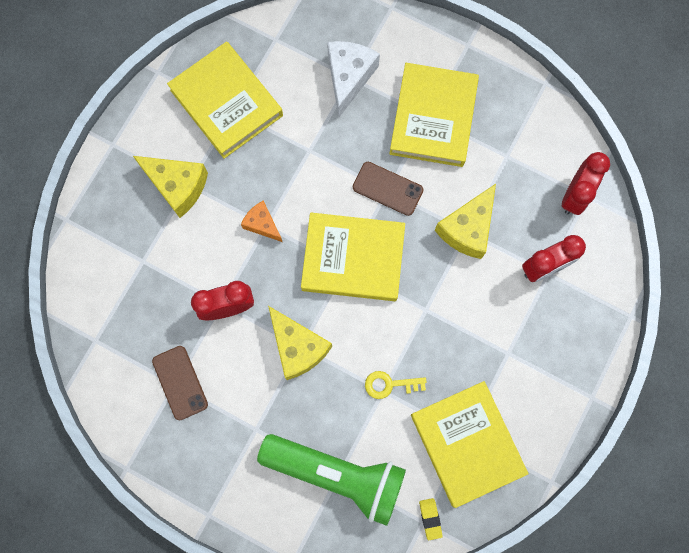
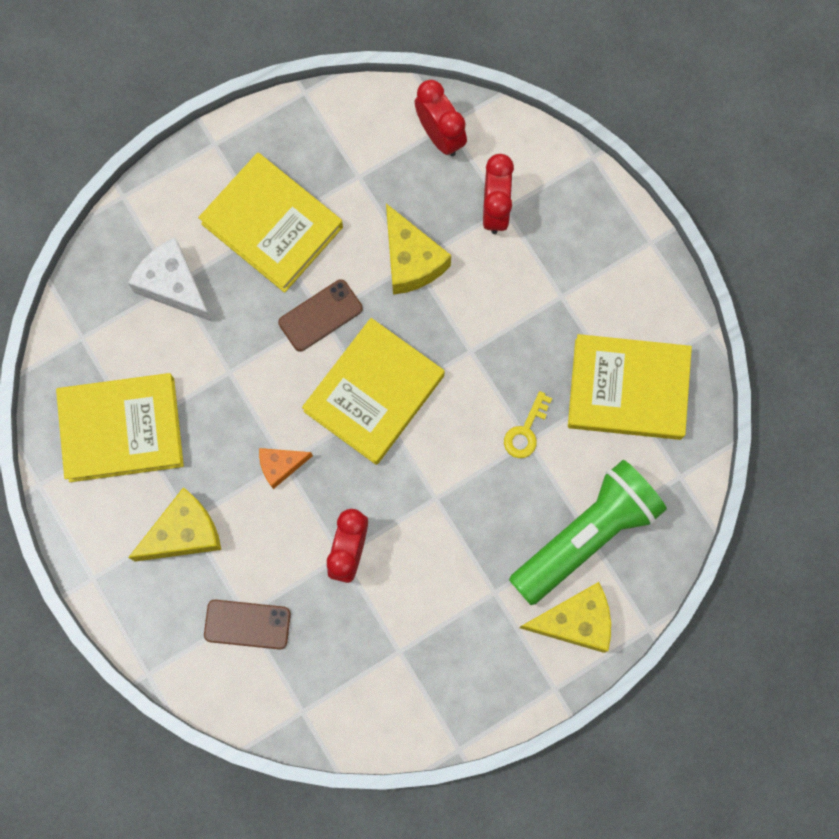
camera: 60 degrees left, 0 degrees up
brown phone [152,346,208,420] -> brown phone moved to [204,600,291,650]
yellow cheese [268,306,332,380] -> yellow cheese moved to [520,582,611,653]
yellow eraser [419,498,443,540] -> none

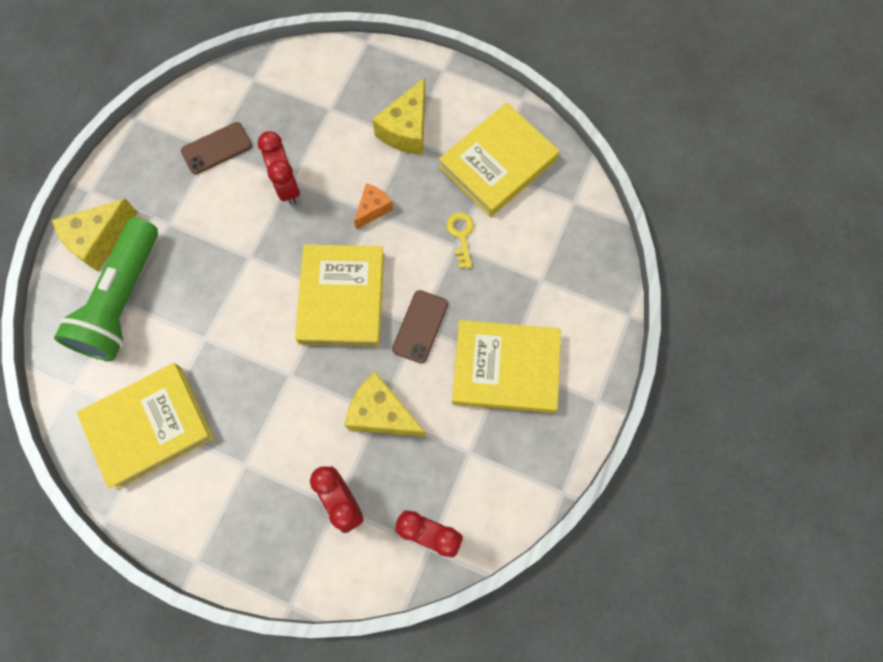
camera: 145 degrees right, 5 degrees down
white cheese [128,237,212,322] -> none
brown phone [204,600,291,650] -> brown phone moved to [181,122,252,174]
yellow key [504,391,552,458] -> yellow key moved to [446,213,474,268]

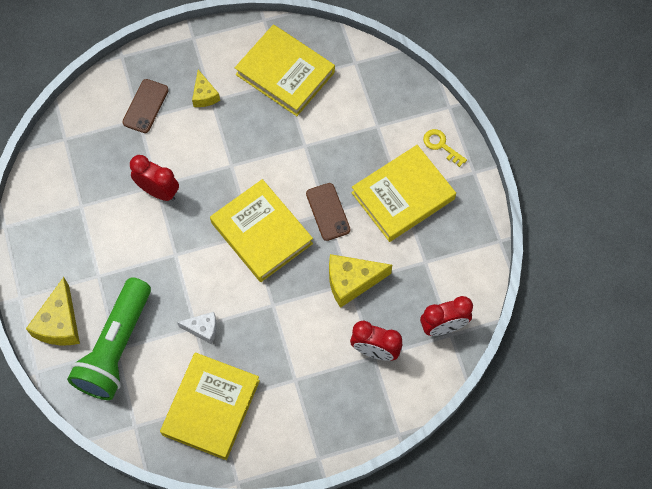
camera: 40 degrees left, 5 degrees down
green flashlight [54,217,158,361] -> green flashlight turned 45 degrees clockwise [67,277,151,400]
brown phone [181,122,252,174] -> brown phone moved to [122,79,169,133]
orange cheese [354,183,393,229] -> none
yellow cheese [372,77,425,155] -> yellow cheese [192,70,220,107], size x0.60
yellow book [439,103,559,217] -> yellow book turned 60 degrees counterclockwise [235,24,335,116]
yellow key [446,213,474,268] -> yellow key moved to [423,129,467,167]
none -> white cheese [177,312,217,344]

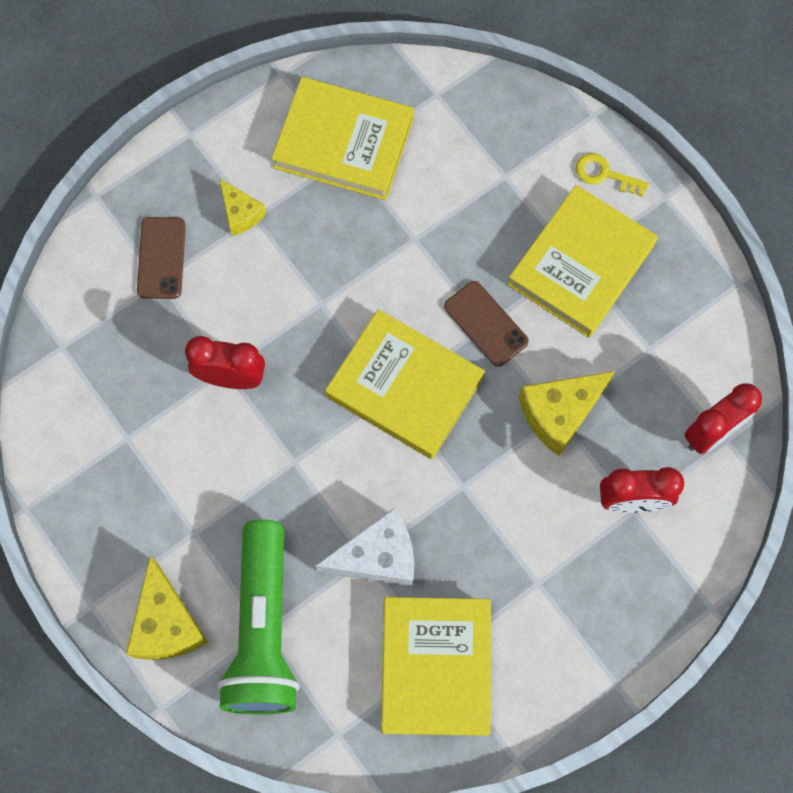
camera: 20 degrees left, 5 degrees up
white cheese [177,312,217,344] -> white cheese [315,507,414,587], size x1.67

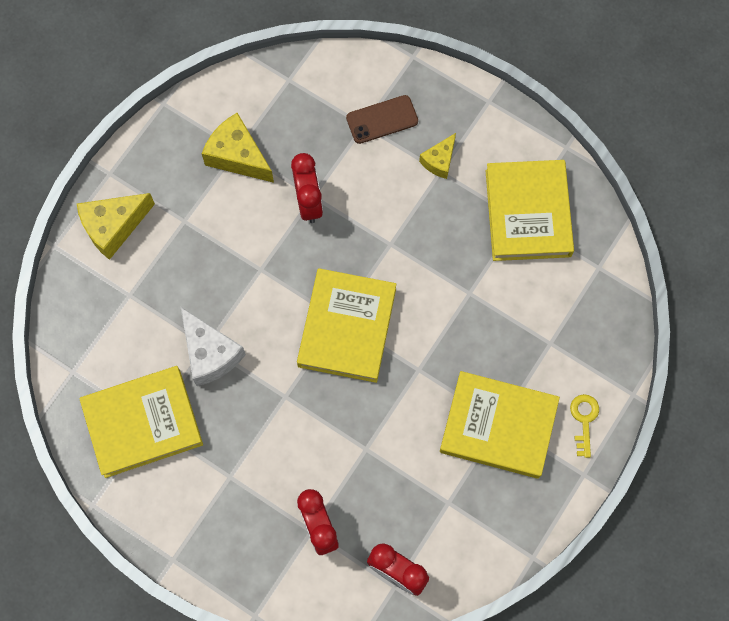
camera: 70 degrees right, 0 degrees up
green flashlight [217,519,300,715] -> none
brown phone [444,281,529,367] -> none
yellow cheese [519,371,615,456] -> yellow cheese moved to [202,113,274,183]

